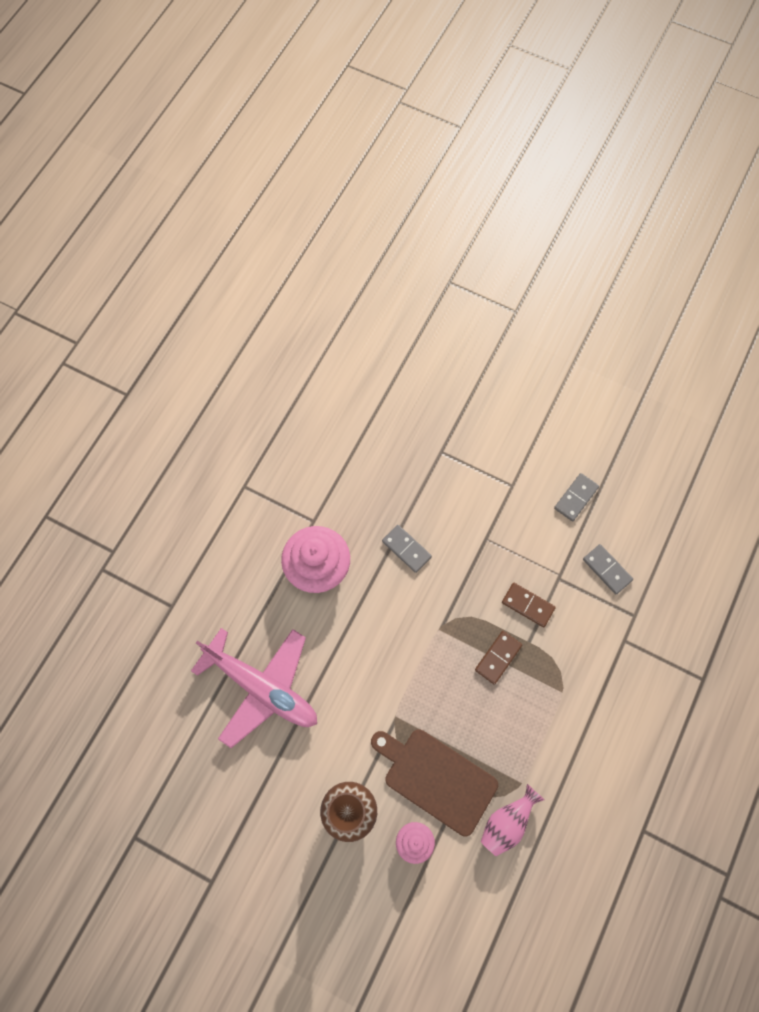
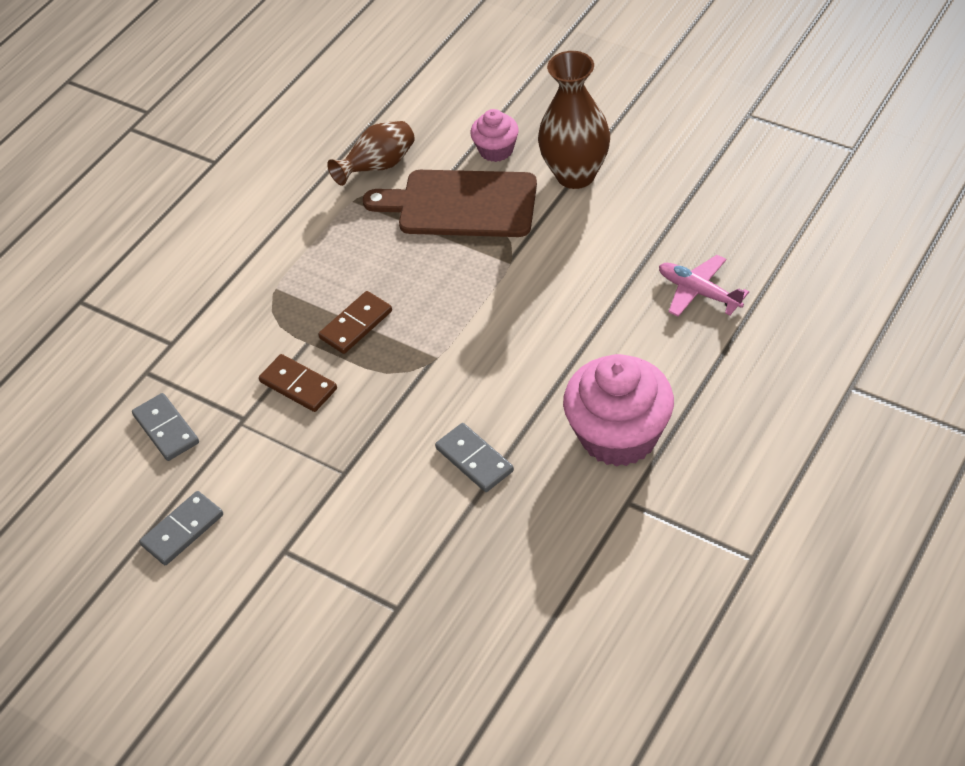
camera: 170 degrees left, 20 degrees down
pink plane [191,628,317,748] -> pink plane [659,255,749,317], size x0.49
brown cutting board [371,730,498,836] -> brown cutting board turned 150 degrees clockwise [363,170,537,237]
pink vase [481,784,545,856] -> brown vase [327,121,415,186]

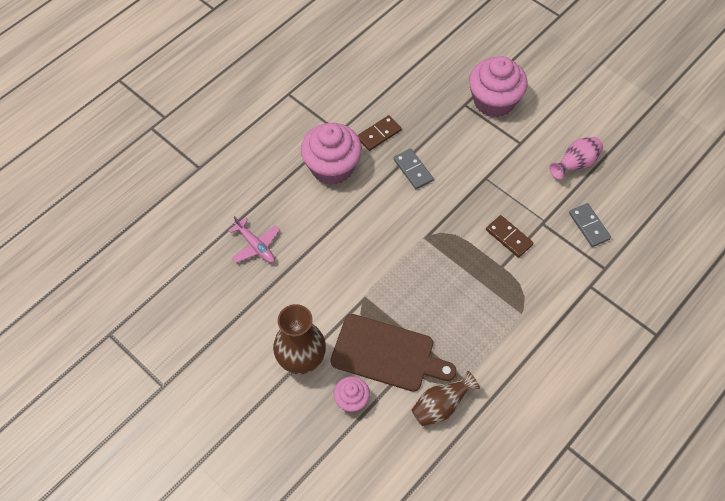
camera: 175 degrees left, 10 degrees up
grey domino [140,491,223,565] -> pink vase [549,137,603,179]
brown domino [318,291,392,354] -> brown domino moved to [357,115,402,151]
none -> pink cupcake [469,56,528,117]

